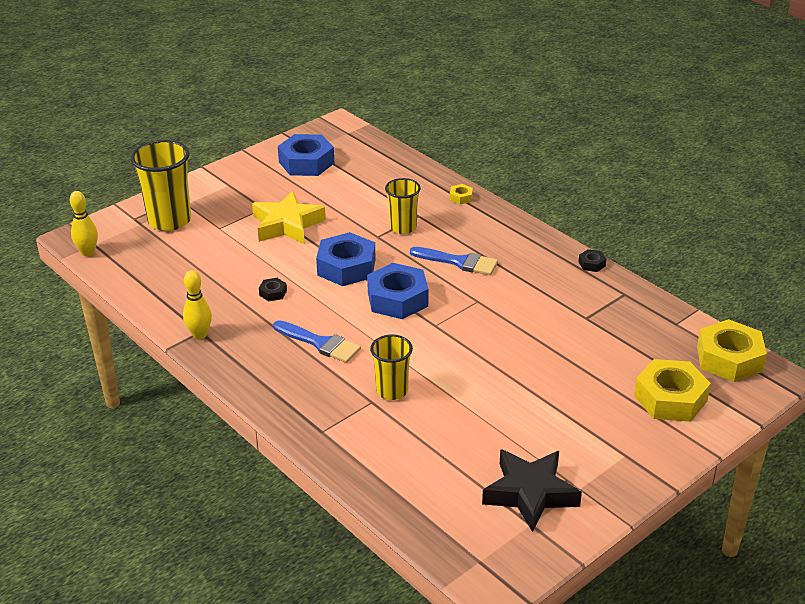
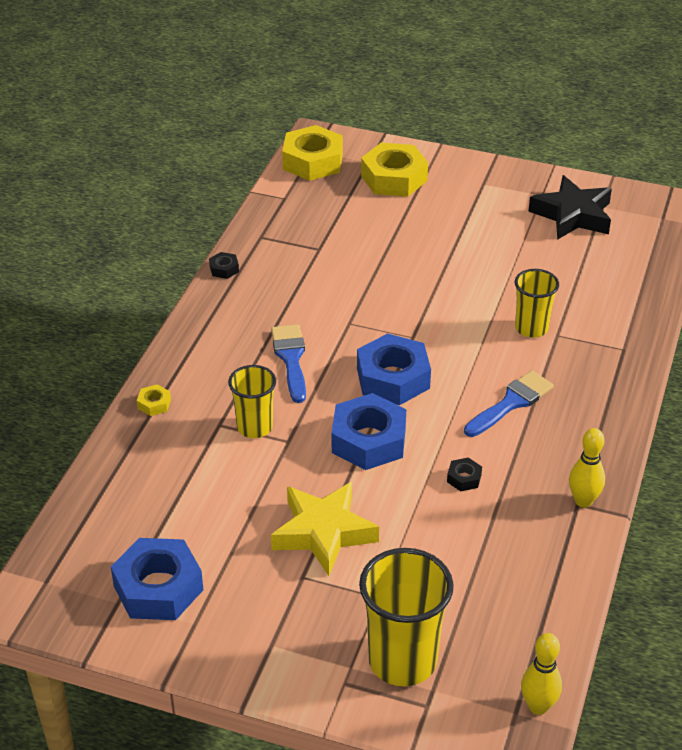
camera: 120 degrees left, 5 degrees up
blue brush [273,320,361,363] -> blue brush turned 45 degrees clockwise [464,370,554,437]

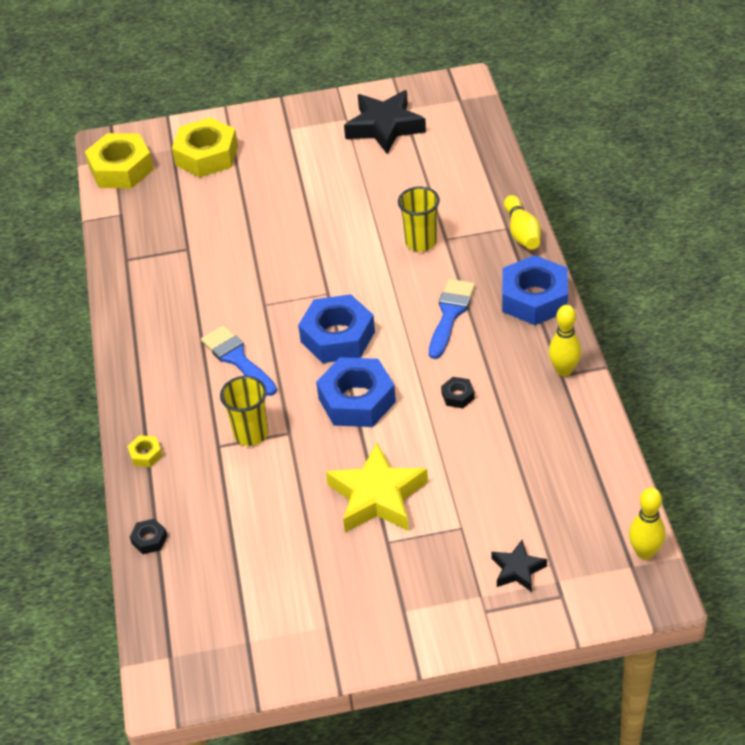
camera: 25 degrees left, 5 degrees up
blue nut [111,538,203,620] -> blue nut moved to [502,255,568,325]
black nut [209,252,239,279] -> black nut moved to [130,519,167,554]
yellow cup [359,548,454,686] -> black star [491,540,547,592]
none -> yellow bowling pin [504,195,541,250]

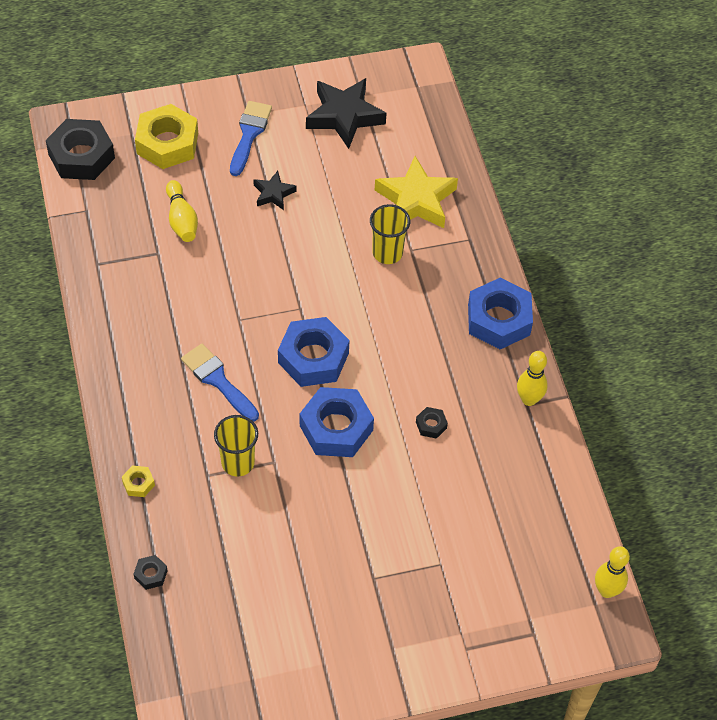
camera: 10 degrees left, 10 degrees up
yellow nut [85,133,154,188] -> black nut [46,119,115,180]
yellow star [326,443,428,532] -> yellow star moved to [375,156,458,228]
blue brush [429,279,475,359] -> blue brush moved to [230,101,272,176]
black star [491,540,547,592] -> black star moved to [253,171,297,210]
yellow bowling pin [504,195,541,250] -> yellow bowling pin moved to [166,180,198,242]

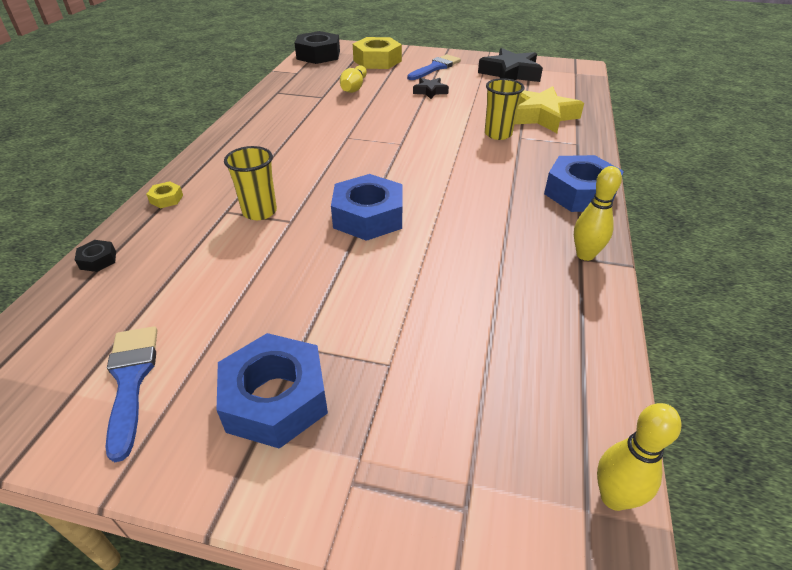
camera: 30 degrees right, 15 degrees down
blue brush [181,344,259,422] -> blue brush moved to [106,326,157,462]
blue nut [278,317,350,387] -> blue nut moved to [216,333,328,449]
black nut [416,407,448,439] -> none

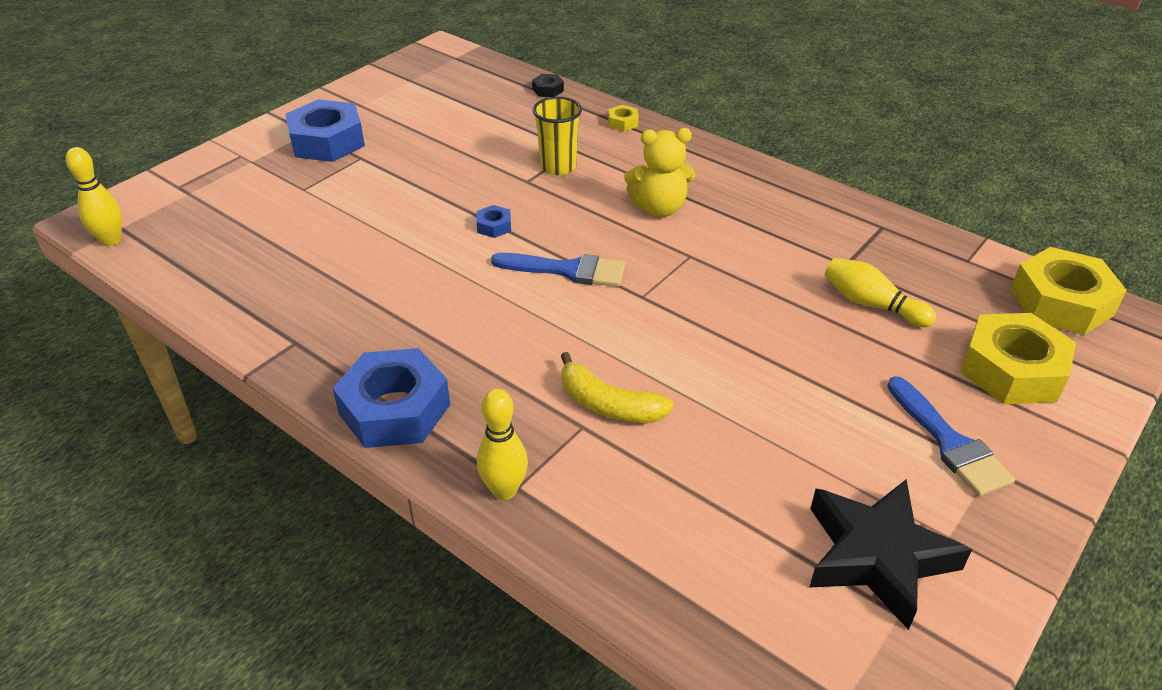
camera: 115 degrees right, 0 degrees up
blue brush [106,326,157,462] -> blue brush moved to [491,253,625,287]
black nut [295,31,340,64] -> yellow nut [1010,247,1127,335]
blue nut [331,174,402,241] -> blue nut [477,205,511,238], size x0.43
black star [413,78,449,99] -> none
yellow cup [485,78,525,140] -> yellow banana [561,352,674,423]
yellow star [515,86,584,133] -> none
yellow bowling pin [574,166,622,261] -> yellow bowling pin moved to [477,388,528,500]
none -> yellow teddy bear [624,128,695,217]

